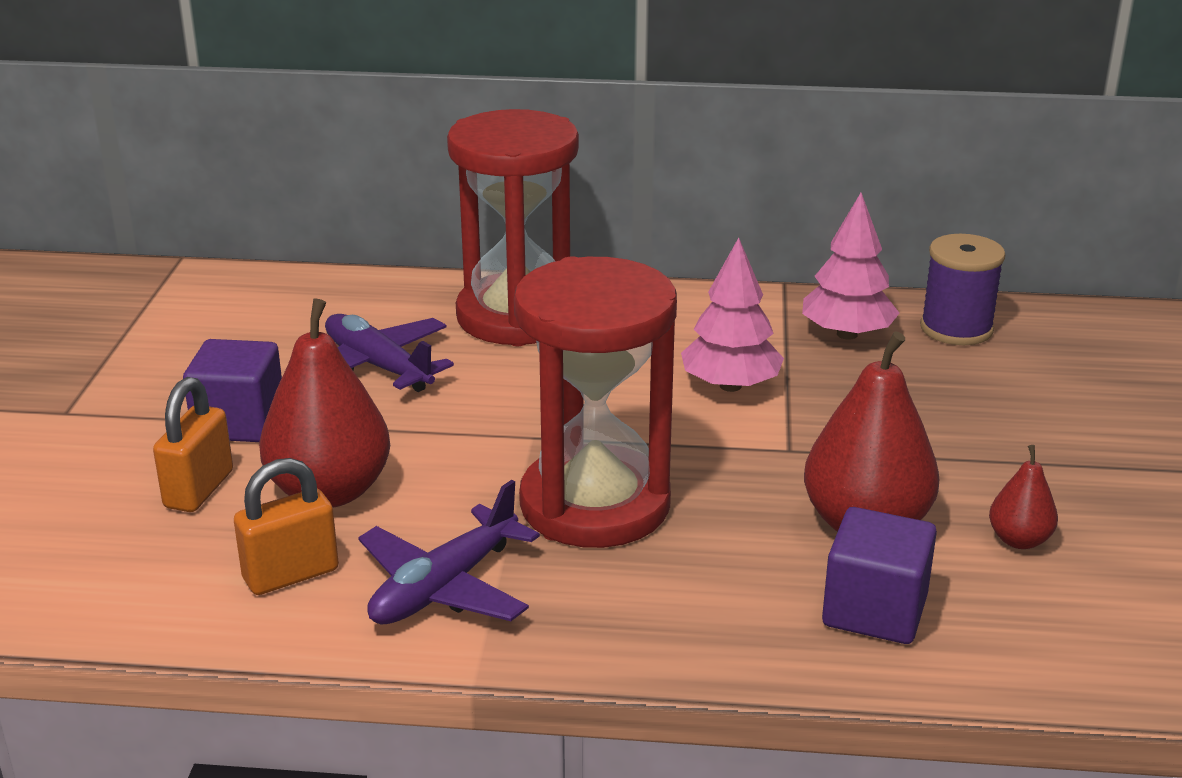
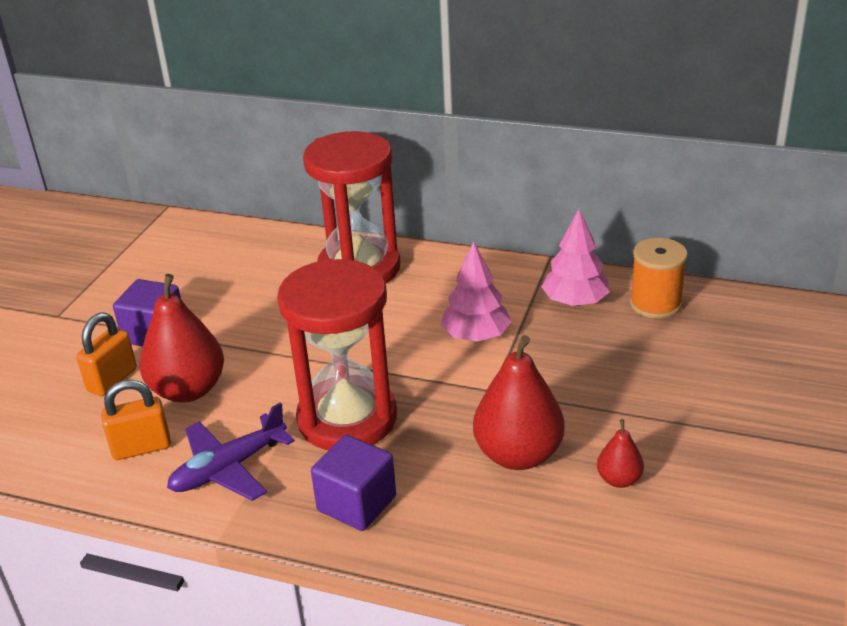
camera: 15 degrees right, 5 degrees up
purple plane [325,314,454,392] -> none
purple cube [822,507,937,644] -> purple cube moved to [311,435,396,531]
purple spool [920,234,1005,345] -> orange spool [630,238,688,319]

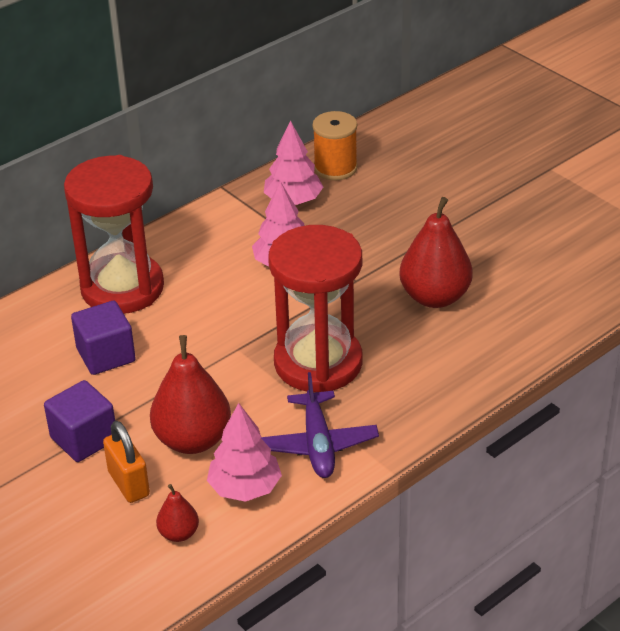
camera: 60 degrees left, 5 degrees up
orange padlock [101,380,171,460] -> pink tree [207,403,282,502]
purple cube [311,435,396,531] -> purple cube moved to [71,301,136,375]
red pear [597,419,644,488] -> red pear moved to [156,484,199,542]

